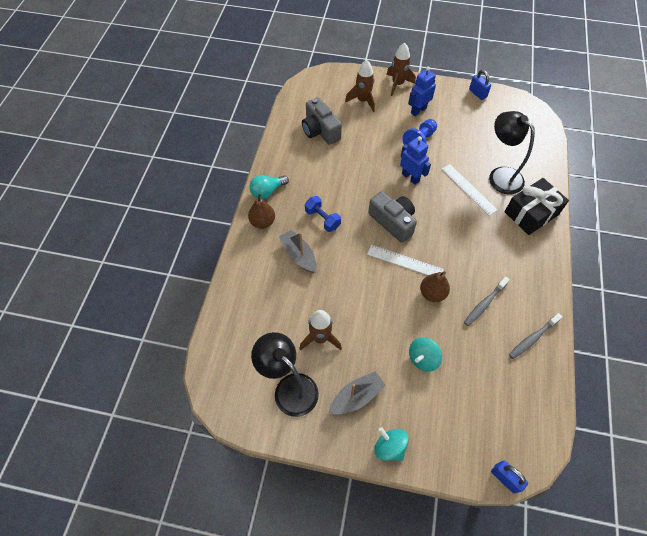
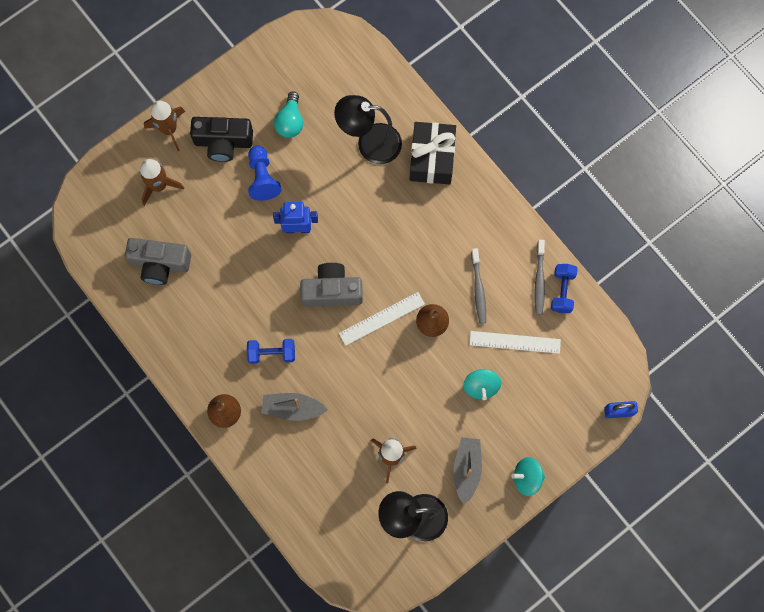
camera: 50 degrees left, 15 degrees up
turquoise light bulb [249,175,289,199] -> turquoise light bulb moved to [274,91,303,138]
blue robot [408,66,436,116] -> black camera [190,117,253,162]
white ruler [442,164,497,216] -> white ruler moved to [469,331,561,354]
blue padlock [469,70,491,100] -> none
none -> blue dumbbell [551,264,578,313]

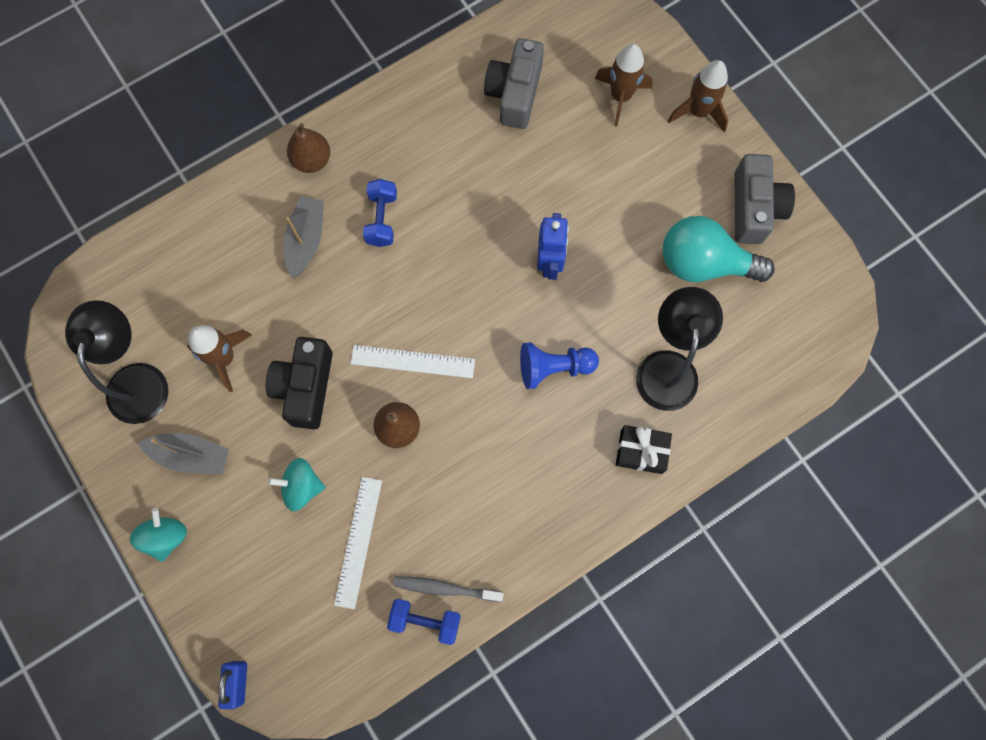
camera: 95 degrees right, 0 degrees up
black camera [190,117,253,162] -> black camera moved to [266,337,333,429]
blue pawn [248,146,282,201] -> blue pawn moved to [520,342,599,389]
turquoise light bulb [274,91,303,138] -> turquoise light bulb [663,216,775,282], size x1.59
grey camera [300,263,363,307] -> grey camera moved to [734,154,795,244]
white ruler [339,292,425,346] -> white ruler turned 60 degrees counterclockwise [351,345,475,378]
black gift [409,122,456,184] -> black gift [616,425,672,474], size x0.63
grey toothbrush [471,248,486,324] -> none

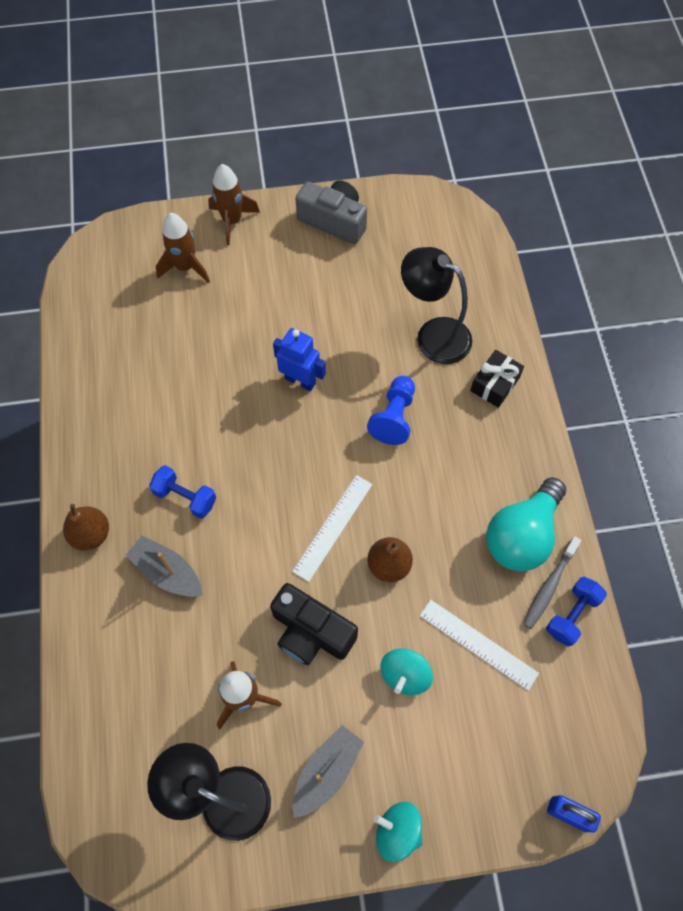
camera: 65 degrees left, 10 degrees down
grey camera [484,38,544,129] -> none
turquoise light bulb [663,216,775,282] -> turquoise light bulb moved to [486,477,566,571]

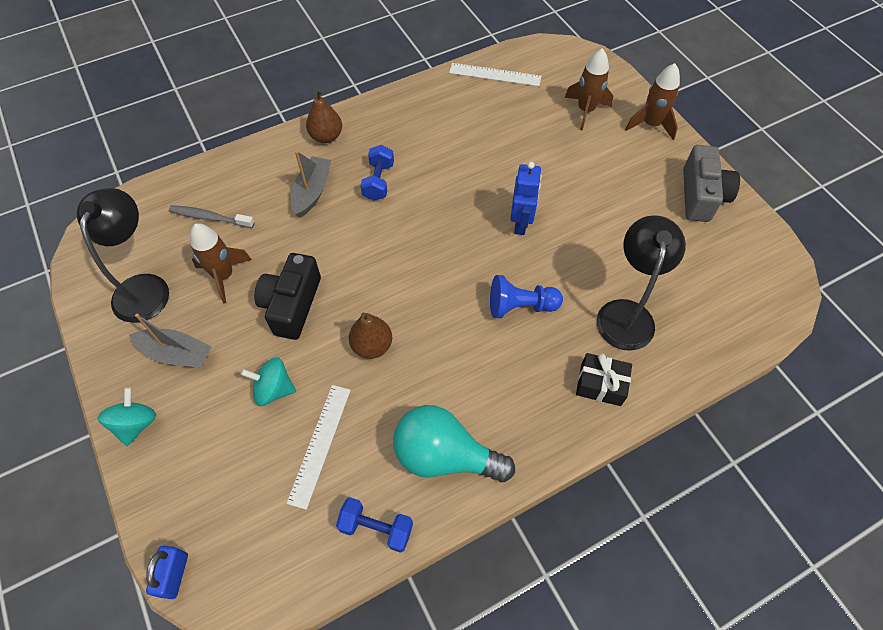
camera: 70 degrees right, 5 degrees down
white ruler [292,475,373,582] -> white ruler moved to [449,63,541,86]
grey toothbrush [523,536,581,629] -> grey toothbrush moved to [169,205,255,228]

